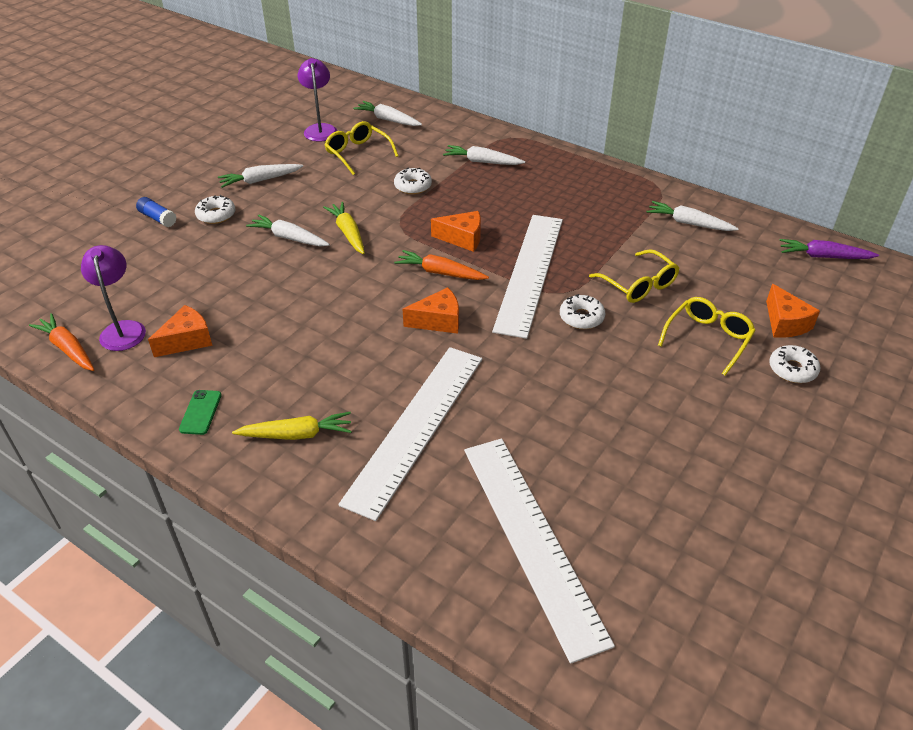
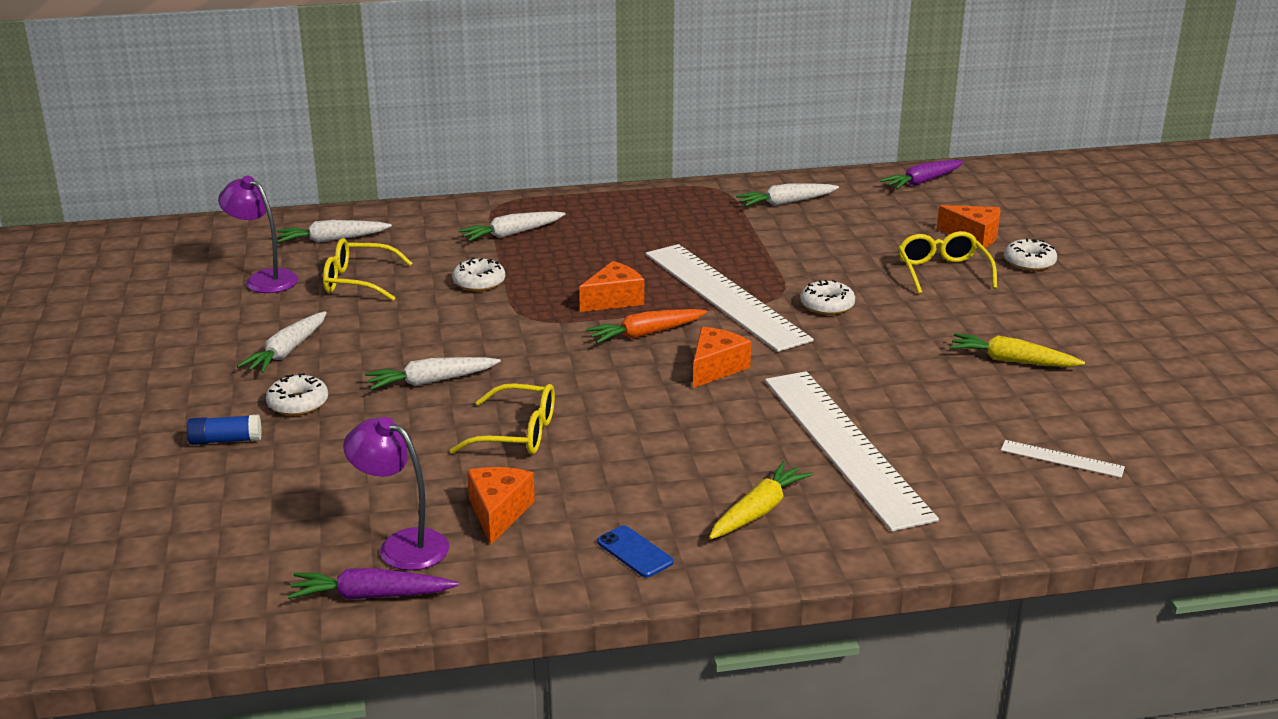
camera: 45 degrees left, 15 degrees down
orange carrot [29,313,94,371] -> purple carrot [288,568,459,600]
green phone [179,390,222,435] -> blue phone [597,525,674,578]
yellow carrot [323,202,365,254] -> yellow carrot moved to [949,333,1085,367]
white ruler [464,439,615,664] -> white ruler [1001,440,1125,478], size x0.40
yellow glasses [589,249,679,303] -> yellow glasses moved to [450,383,555,454]

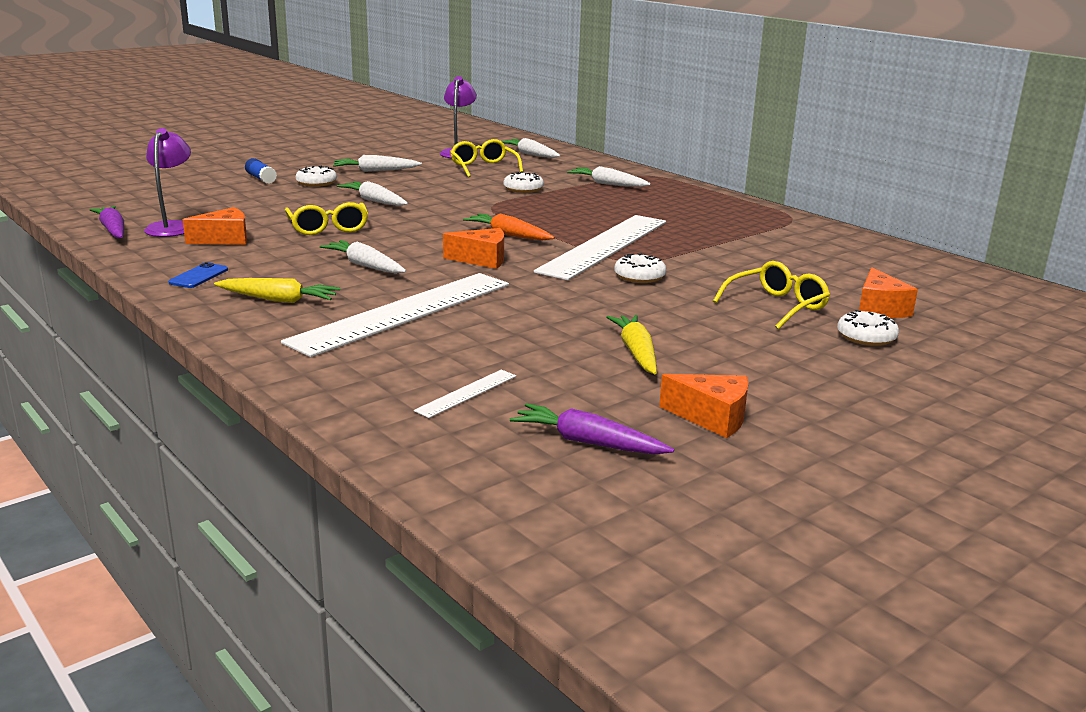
camera: 60 degrees right, 5 degrees down
orange cheese [579,261,644,312] -> orange cheese moved to [659,374,748,438]
white carrot [736,183,839,206] -> white carrot moved to [320,240,406,274]
purple carrot [880,160,964,189] -> purple carrot moved to [510,403,674,454]
white ruler [1001,440,1125,478] -> white ruler turned 45 degrees clockwise [414,370,516,418]

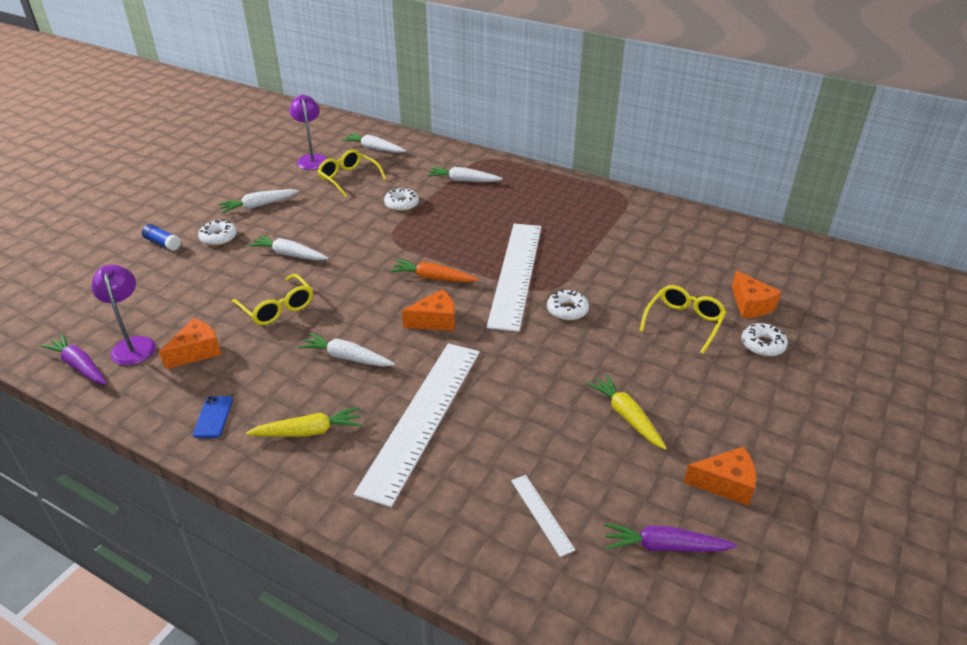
camera: 20 degrees left, 15 degrees up
white ruler [414,370,516,418] -> white ruler turned 45 degrees counterclockwise [511,475,575,557]

